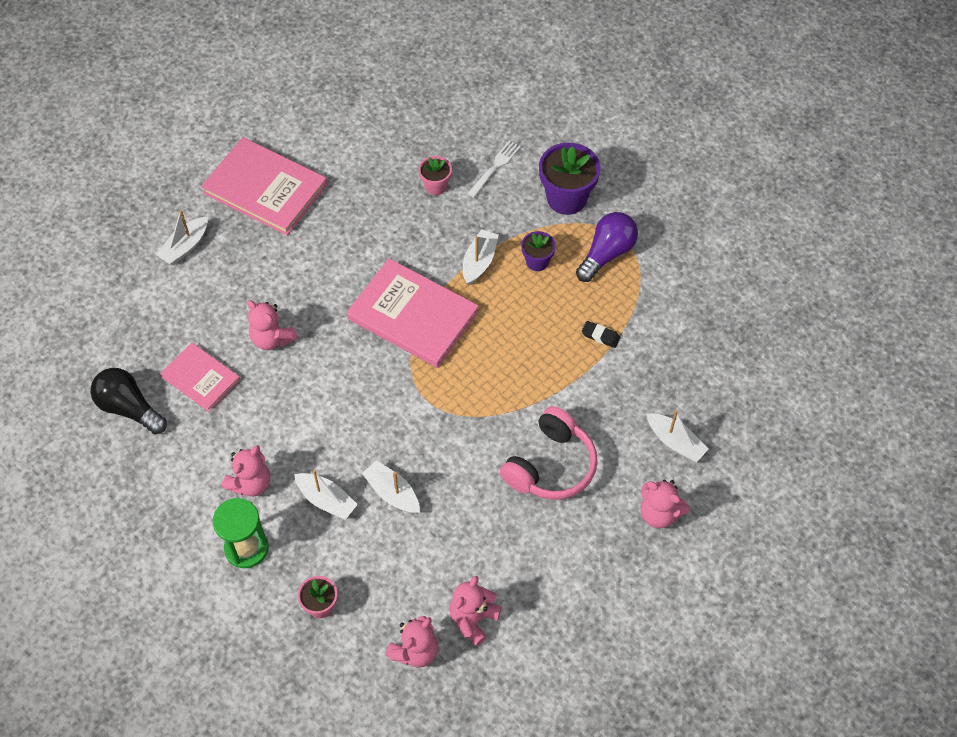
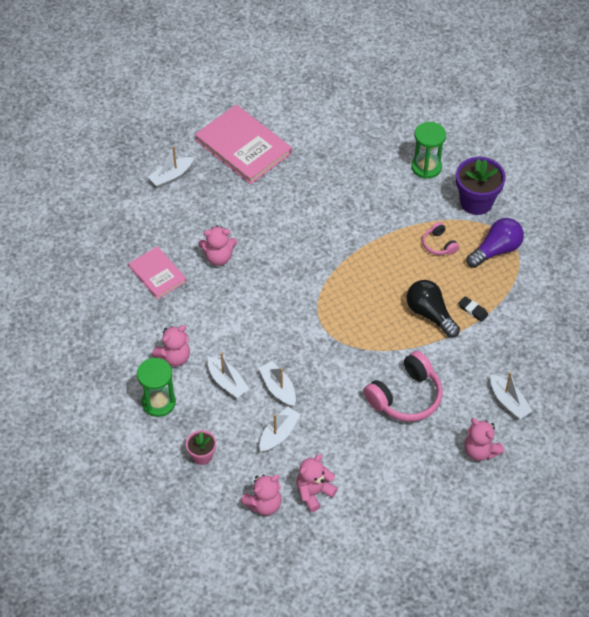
camera: 15 degrees right, 5 degrees down
black light bulb [91,368,167,434] -> black light bulb moved to [406,280,460,338]
pink teddy bear [247,300,298,350] -> pink teddy bear turned 60 degrees counterclockwise [199,226,237,266]
pink book [347,258,479,368] -> none
pink flower pot [419,156,452,195] -> none
white boat [463,229,499,285] -> white boat moved to [259,407,301,453]
white fork [467,140,521,197] -> green hourglass [411,122,446,179]
purple flower pot [521,231,556,271] -> pink headphones [422,222,459,255]

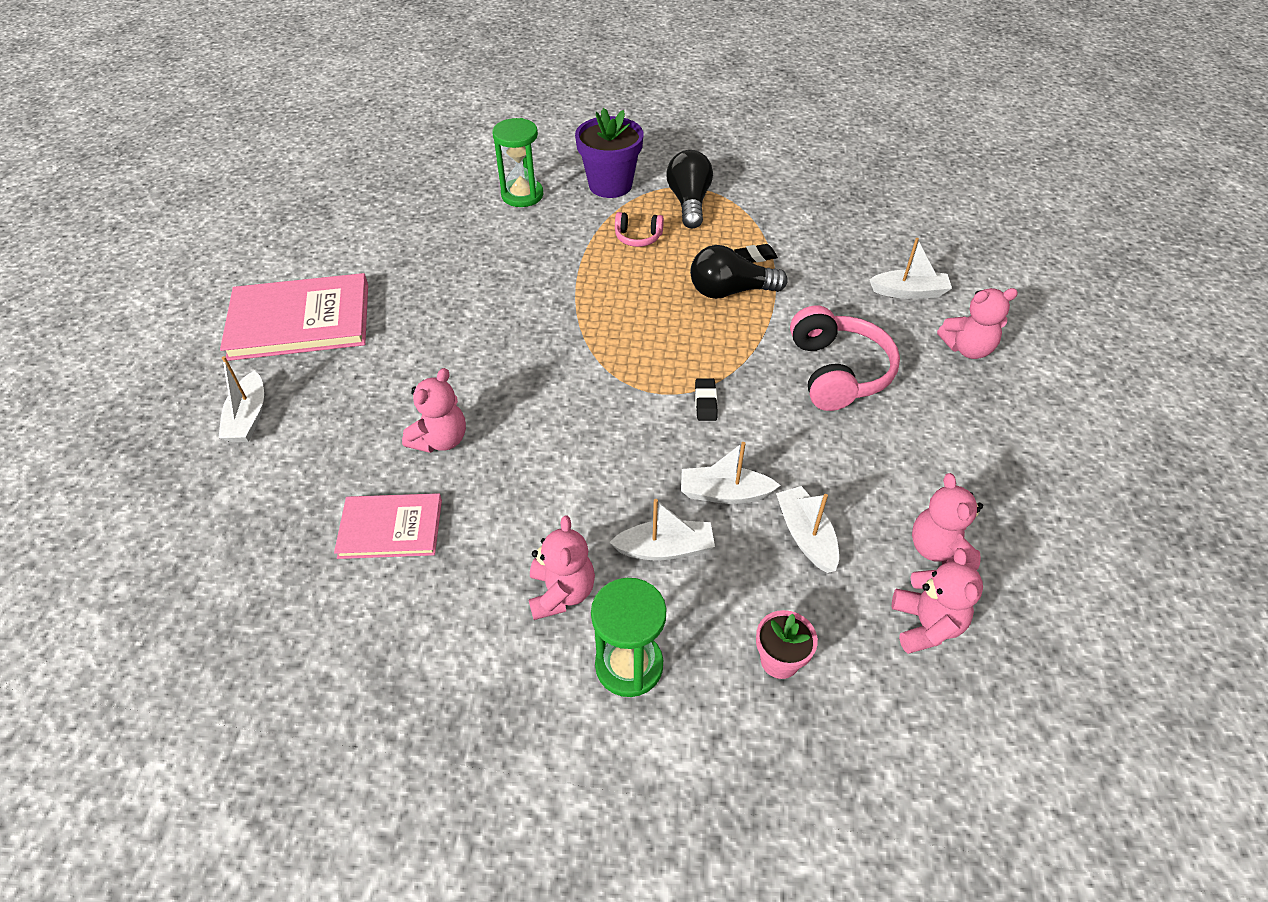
camera: 55 degrees left, 5 degrees down
purple light bulb [467,218,524,268] -> black light bulb [667,150,713,228]
none -> black eraser [695,378,718,421]

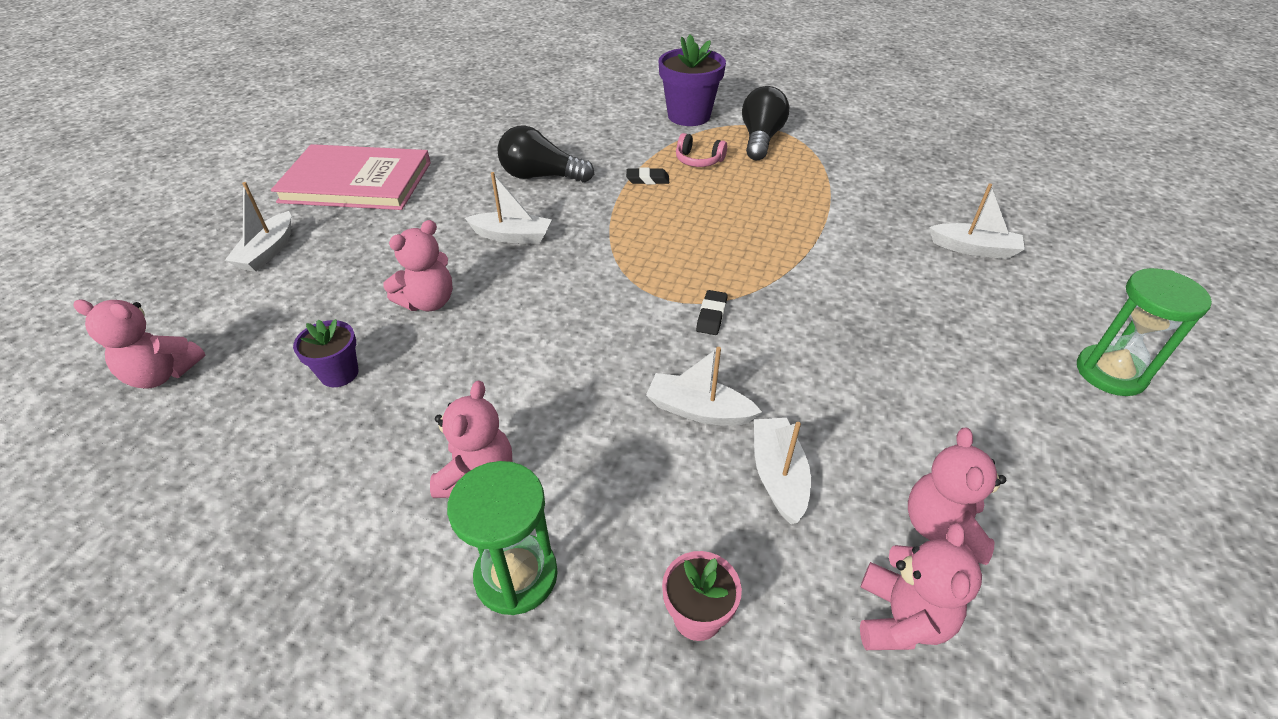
camera: 15 degrees right, 5 degrees down
pink book [334,493,442,559] -> purple flower pot [293,319,358,387]
green hourglass [492,118,543,207] -> green hourglass moved to [1077,268,1212,396]
white boat [609,499,715,560] -> white boat moved to [465,172,552,244]
black light bulb [690,245,788,299] -> black light bulb moved to [498,125,594,182]
black eraser [734,244,778,263] -> black eraser moved to [626,168,669,184]
pink headphones [790,305,900,411] -> none
pink teddy bear [937,288,1018,359] -> pink teddy bear moved to [73,300,206,388]

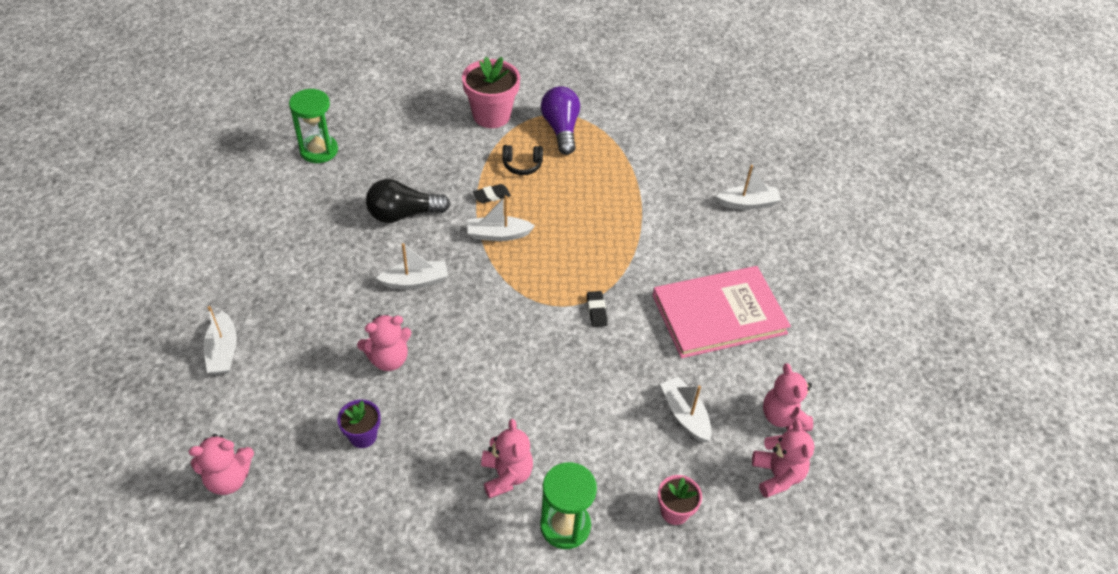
camera: 25 degrees left, 5 degrees up
pink book [271,144,431,210] -> pink book moved to [652,266,791,358]
pink teddy bear [383,220,453,311] -> pink teddy bear turned 45 degrees clockwise [357,315,412,371]
white boat [646,347,762,426] -> white boat moved to [467,195,535,241]
purple flower pot [659,34,726,126] -> pink flower pot [462,57,520,128]
pink headphones [676,133,727,167] -> black headphones [502,145,543,175]
black light bulb [742,86,789,160] -> purple light bulb [541,86,580,155]
green hourglass [1077,268,1212,396] -> green hourglass moved to [289,89,338,163]

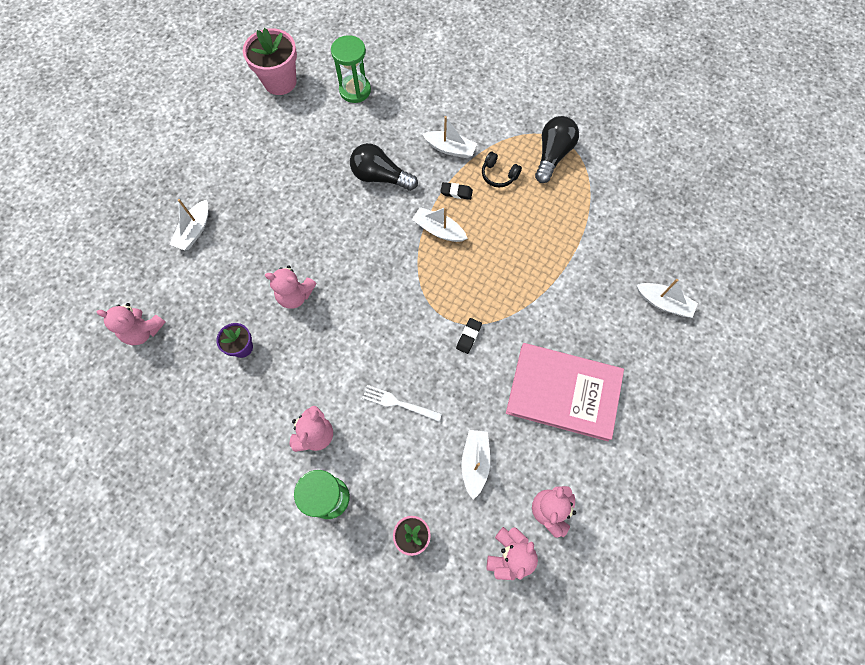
camera: 35 degrees right, 20 degrees up
white boat [376,243,448,289] -> white boat moved to [422,116,477,158]
pink flower pot [462,57,520,128] -> pink flower pot moved to [243,28,297,95]
purple light bulb [541,86,580,155] -> black light bulb [535,116,579,183]
none -> white fork [362,385,442,422]

